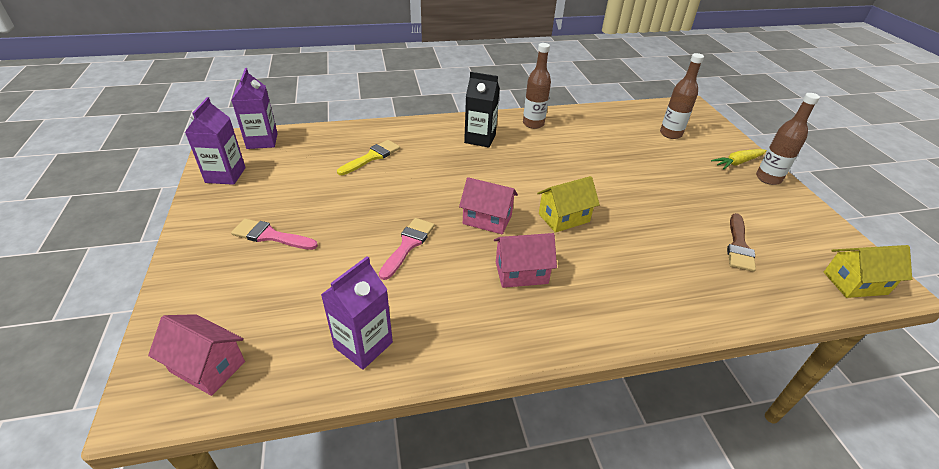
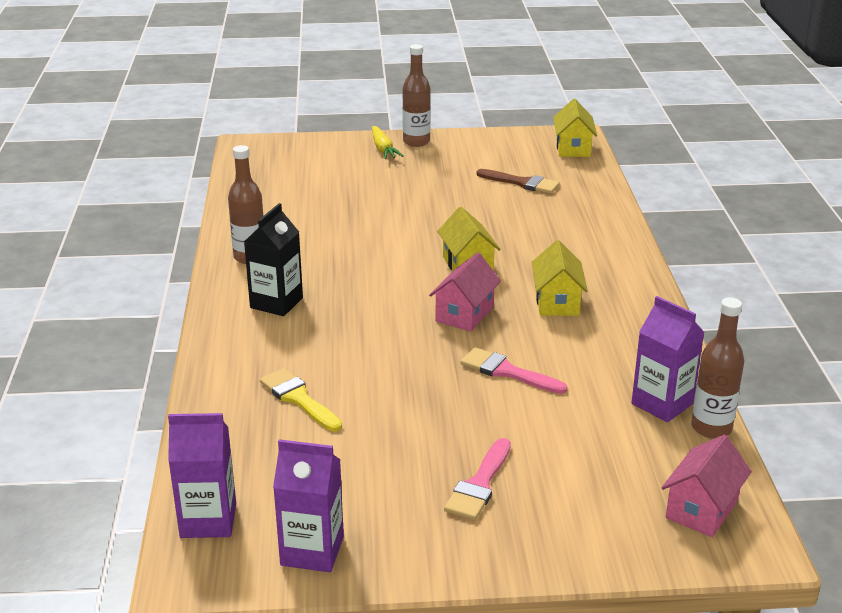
camera: 80 degrees left, 10 degrees down
pink house [494,233,557,288] -> yellow house [531,240,588,316]
brown bottle [660,53,704,139] -> brown bottle moved to [691,297,744,439]

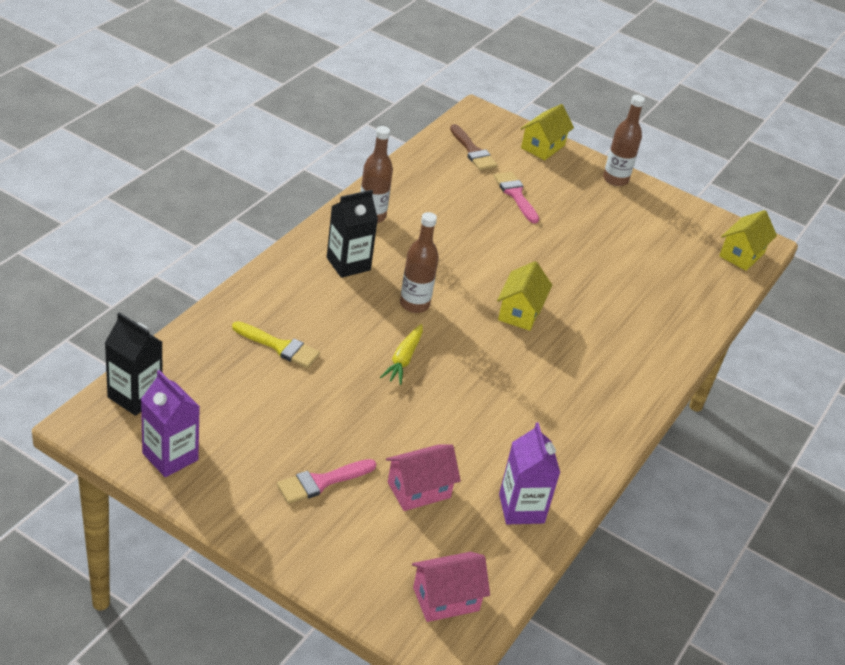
camera: 30 degrees right, 10 degrees up
purple carton [168,413,236,538] -> black carton [105,312,162,416]
yellow brush [260,368,342,432] -> yellow brush turned 120 degrees clockwise [232,321,320,368]
yellow carrot [372,126,404,159] -> yellow carrot moved to [380,324,423,385]
pink house [429,253,501,331] -> pink house moved to [386,445,461,511]
pink brush [461,347,567,394] -> pink brush moved to [494,172,539,223]
brown brush [476,169,560,194] -> brown brush moved to [450,124,498,170]
yellow house [531,240,588,316] -> yellow house moved to [520,104,574,160]
brown bottle [691,297,744,439] -> brown bottle moved to [400,212,439,313]

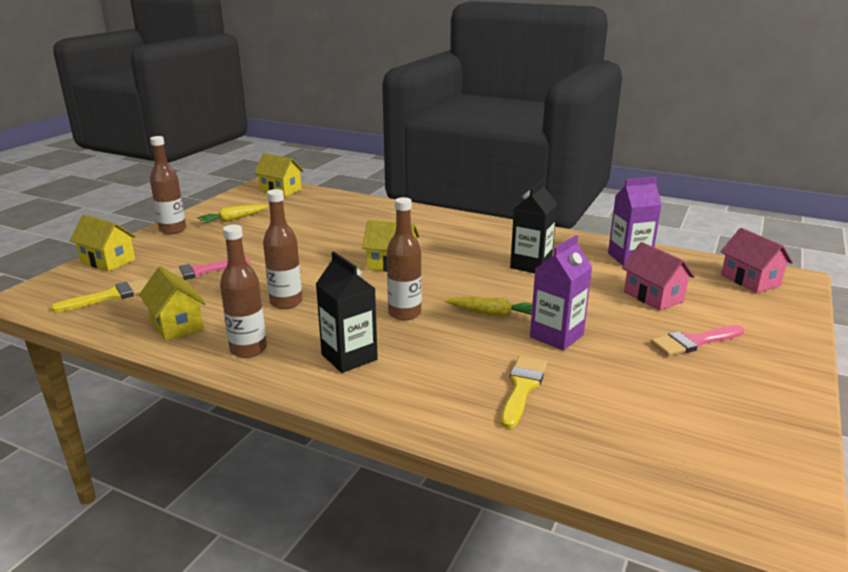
camera: 90 degrees left, 15 degrees down
black carton [105,312,162,416] -> black carton moved to [510,179,557,273]
purple carton [141,370,200,477] -> purple carton moved to [530,235,592,350]
pink brush [277,459,376,504] -> pink brush turned 105 degrees clockwise [651,325,744,356]
brown brush [450,124,498,170] -> yellow brush [51,279,148,312]
none -> yellow house [139,266,206,341]
none -> yellow carrot [197,204,268,224]
none -> brown bottle [263,189,302,309]

